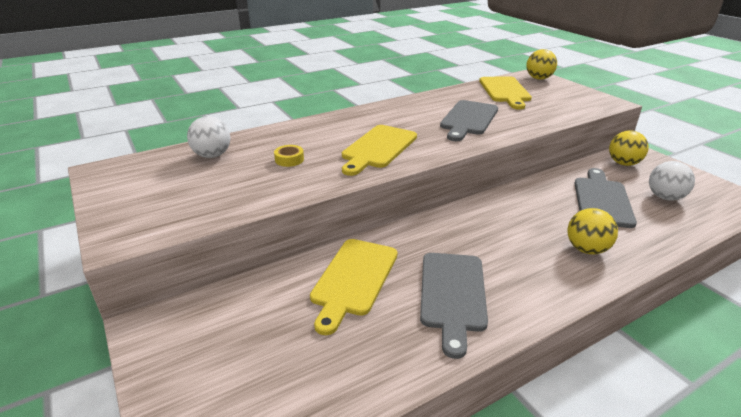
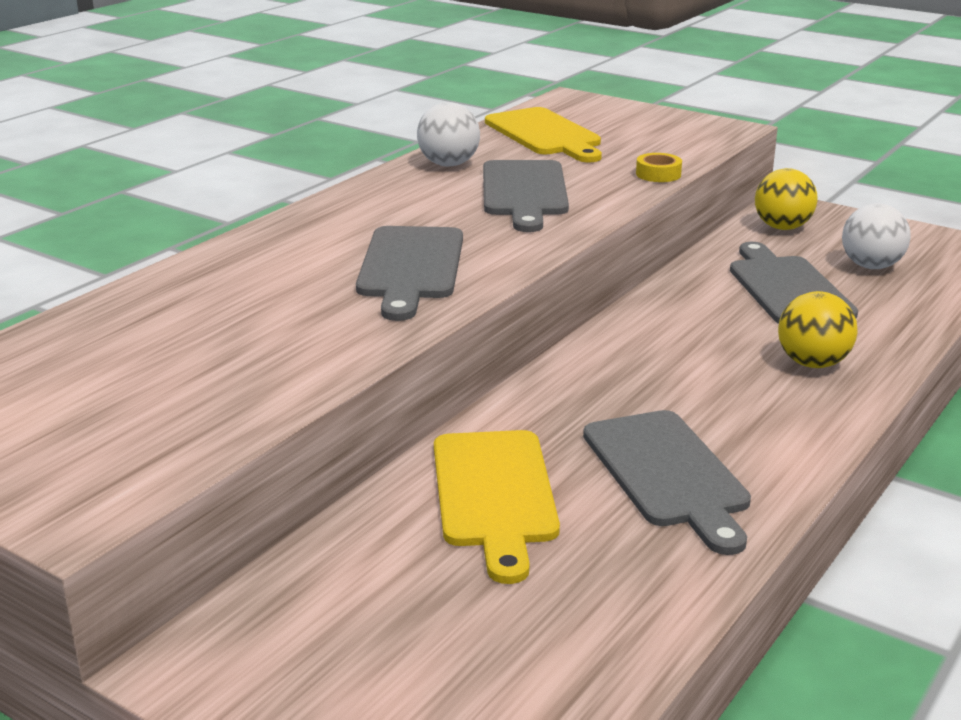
camera: 25 degrees left, 5 degrees down
white ball [187,116,231,158] -> white ball moved to [417,102,480,166]
yellow tape [274,145,304,167] -> yellow tape moved to [636,153,682,182]
yellow cutting board [342,125,417,176] -> grey cutting board [356,226,463,321]
yellow ball [526,49,557,80] -> none

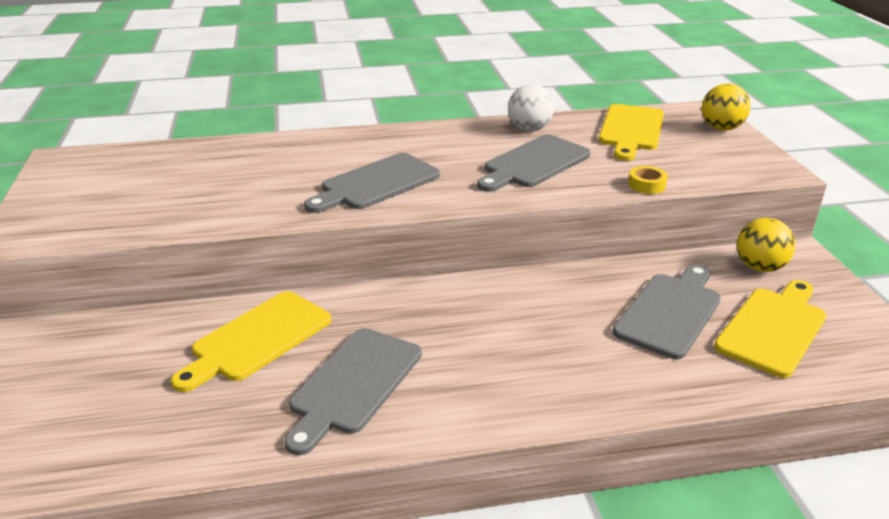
camera: 45 degrees right, 5 degrees up
yellow ball [778,291,858,368] -> yellow ball moved to [702,84,750,131]
white ball [842,203,911,269] -> yellow cutting board [714,280,826,378]

